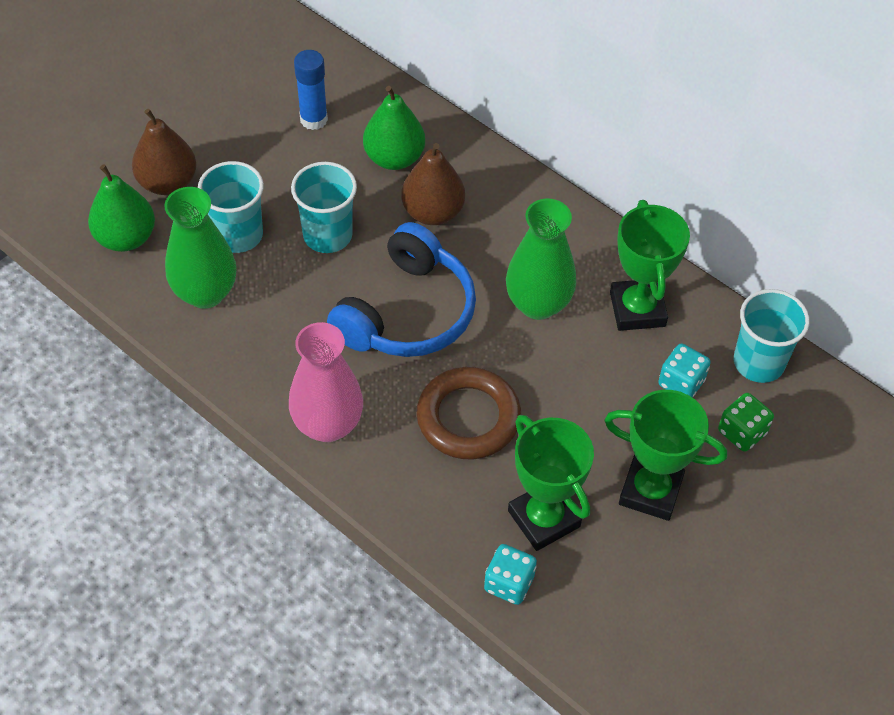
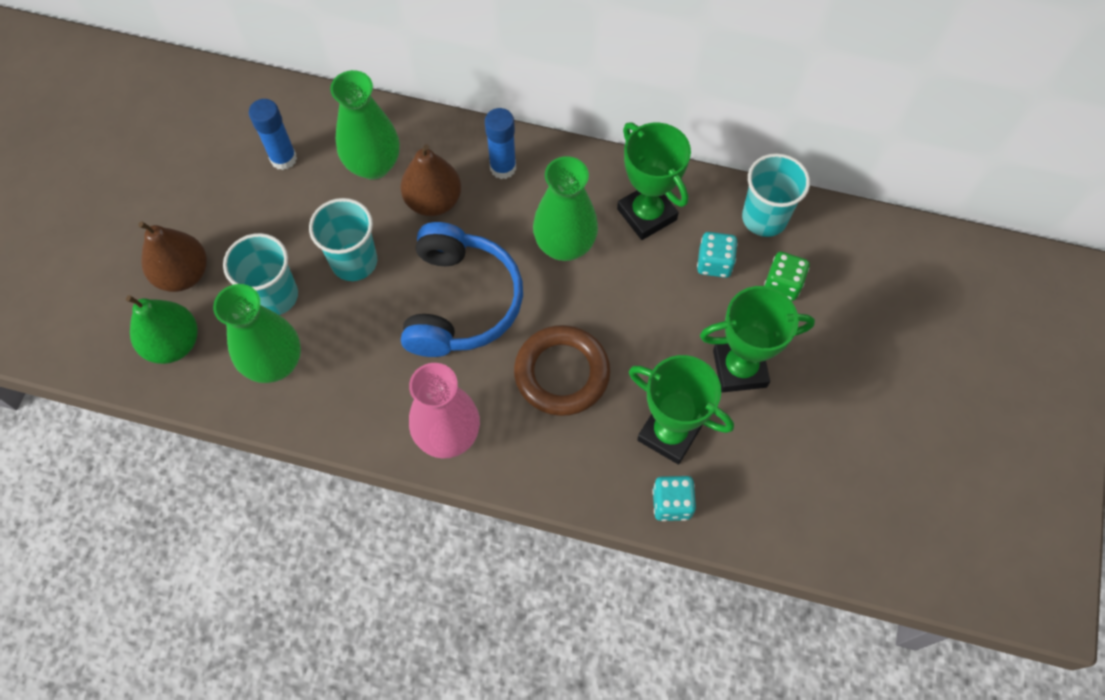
camera: 25 degrees left, 10 degrees up
green pear [363,86,425,170] -> green vase [330,70,400,180]
none -> blue glue stick [485,108,516,179]

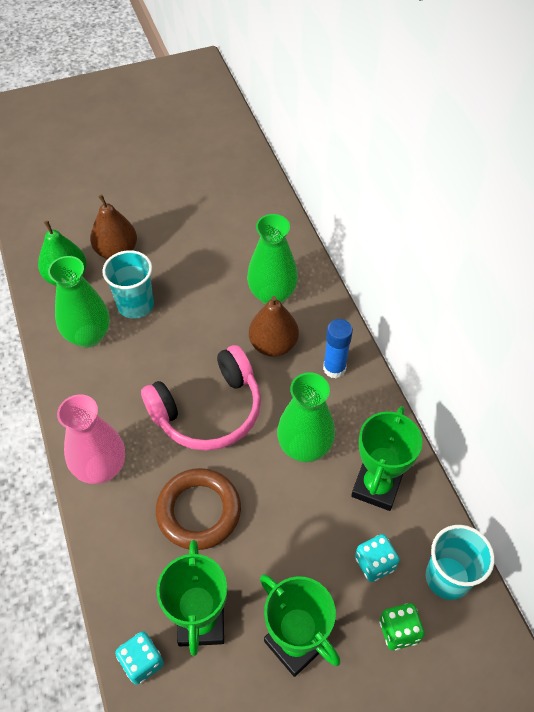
camera: 55 degrees right, 10 degrees down
blue glue stick [249,99,297,170] -> none
turquoise cup [309,198,377,281] -> none
blue headphones [401,222,523,357] -> pink headphones [141,345,261,451]

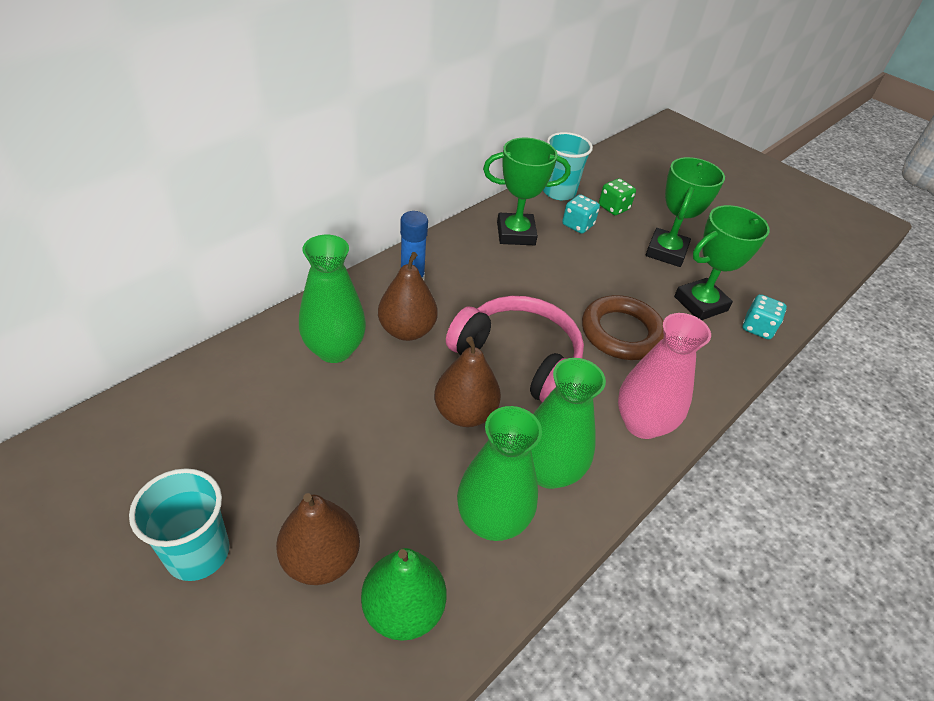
camera: 120 degrees left, 10 degrees down
turquoise cup [102,250,154,319] -> turquoise cup moved to [129,468,229,581]
green vase [277,373,335,462] -> green vase moved to [531,358,606,489]
none -> brown pear [434,337,501,427]

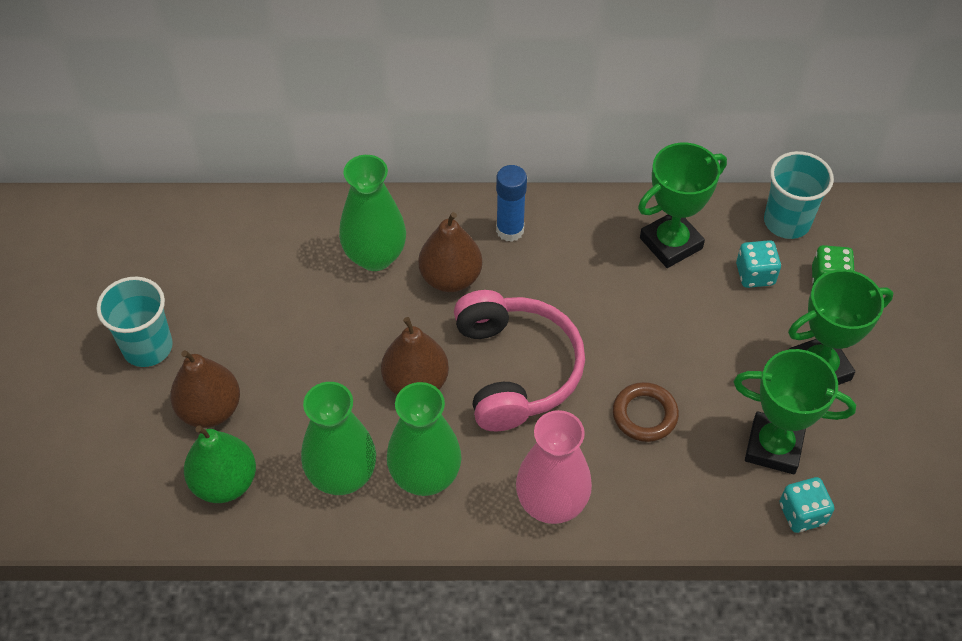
camera: 50 degrees right, 10 degrees up
green trophy [483,138,571,245] -> green trophy turned 75 degrees counterclockwise [638,143,727,268]
brown ring [582,295,664,360] -> brown ring [613,382,679,442], size x0.65

